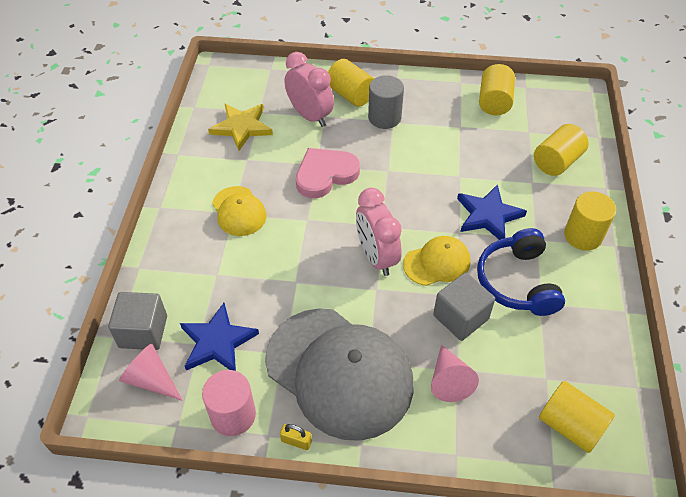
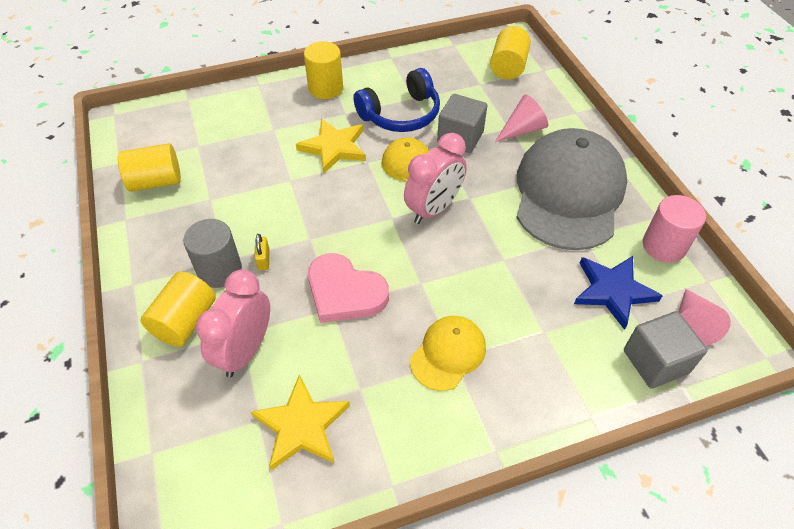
camera: 115 degrees left, 0 degrees up
yellow padlock [280,424,312,450] -> yellow padlock moved to [254,234,269,270]
blue star [457,184,527,240] -> yellow star [296,119,366,173]
yellow cylinder [534,124,589,176] -> none

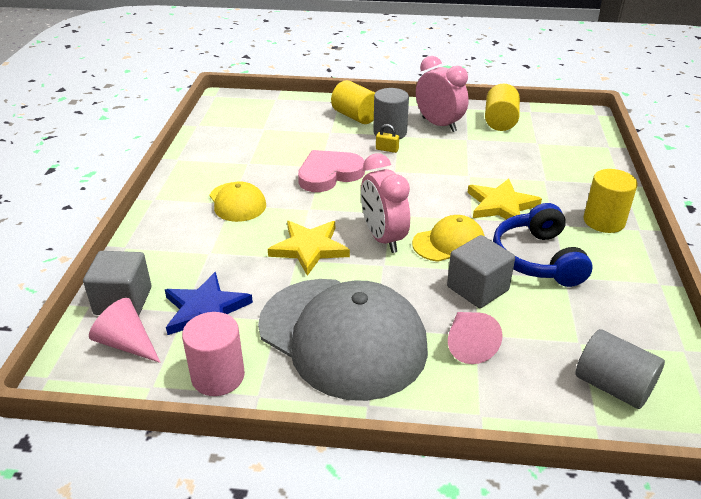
camera: 115 degrees right, 15 degrees down
pink clock [196,269,270,377] -> pink clock moved to [416,56,469,132]
yellow star [250,374,350,471] -> yellow star moved to [268,221,350,276]
yellow cylinder [490,26,531,80] -> grey cylinder [576,329,665,409]

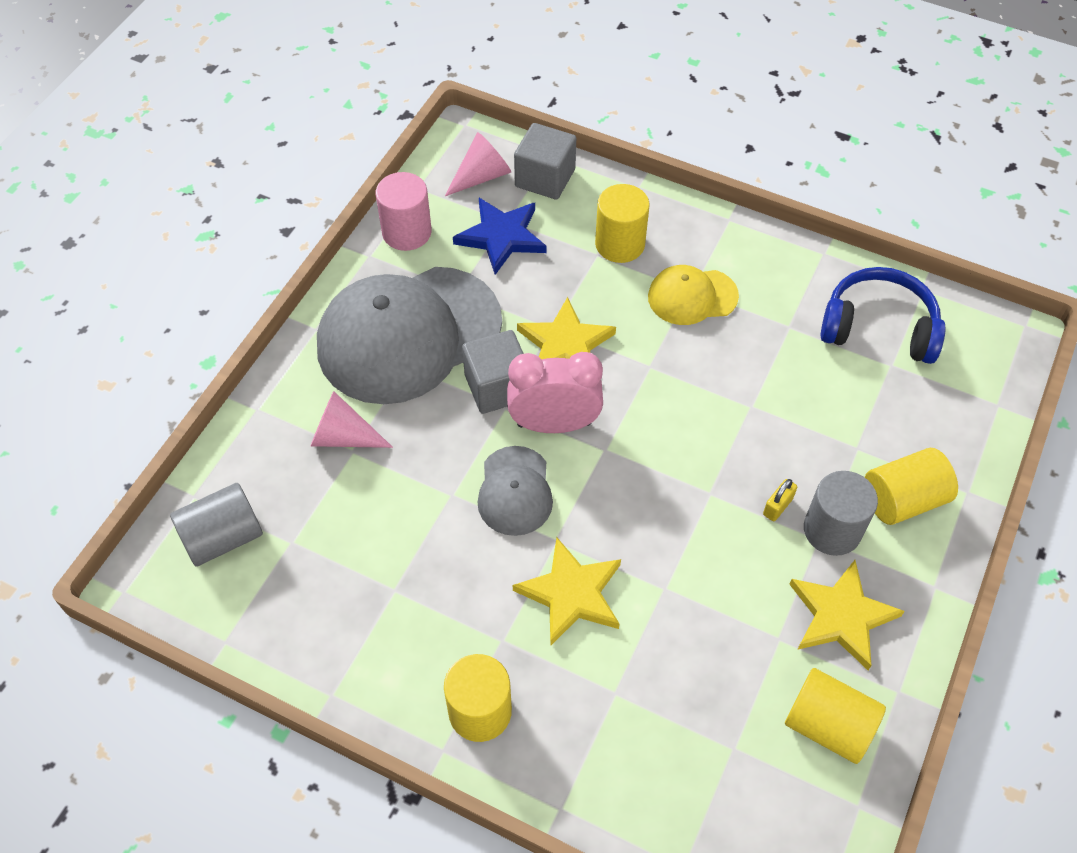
camera: 110 degrees right, 20 degrees up
pink heart [298,150,365,192] -> none
yellow cap [412,215,485,262] -> grey cap [477,446,553,536]
pink clock [416,56,469,132] -> yellow star [789,560,905,670]
grey cube [447,235,515,308] -> grey cube moved to [462,330,524,414]
blue headphones [493,203,593,287] -> blue headphones moved to [821,267,946,364]
none -> yellow cylinder [595,184,650,263]

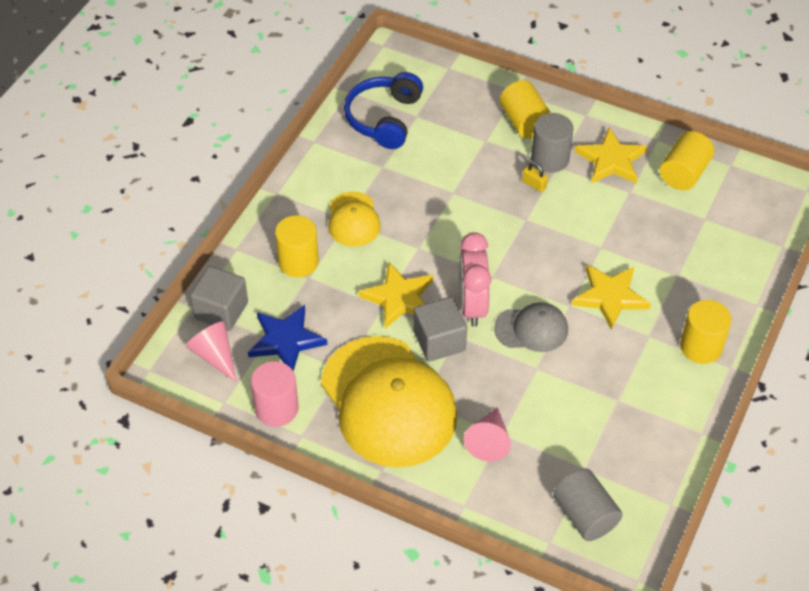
camera: 90 degrees left, 5 degrees down
grey cap [317,267,502,404] -> yellow cap [321,336,457,468]

